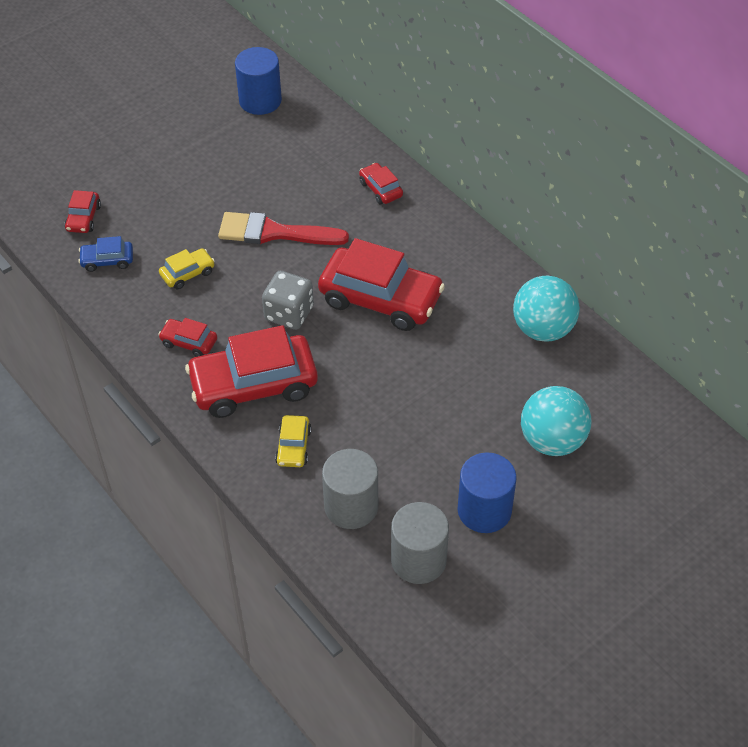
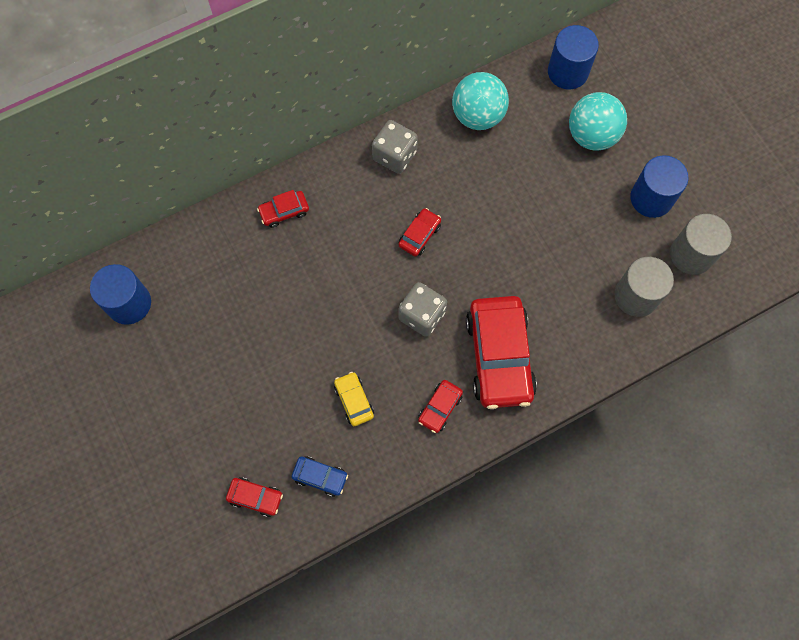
camera: 80 degrees left, 20 degrees up
blue car [79,236,133,272] -> blue car turned 75 degrees counterclockwise [292,456,348,497]
red brush [218,212,349,245] -> none
yellow car [275,415,311,467] -> none
red car [318,238,445,331] -> red car [399,208,441,257], size x0.46
none -> grey dice [372,120,418,174]
none -> blue cylinder [548,25,599,89]

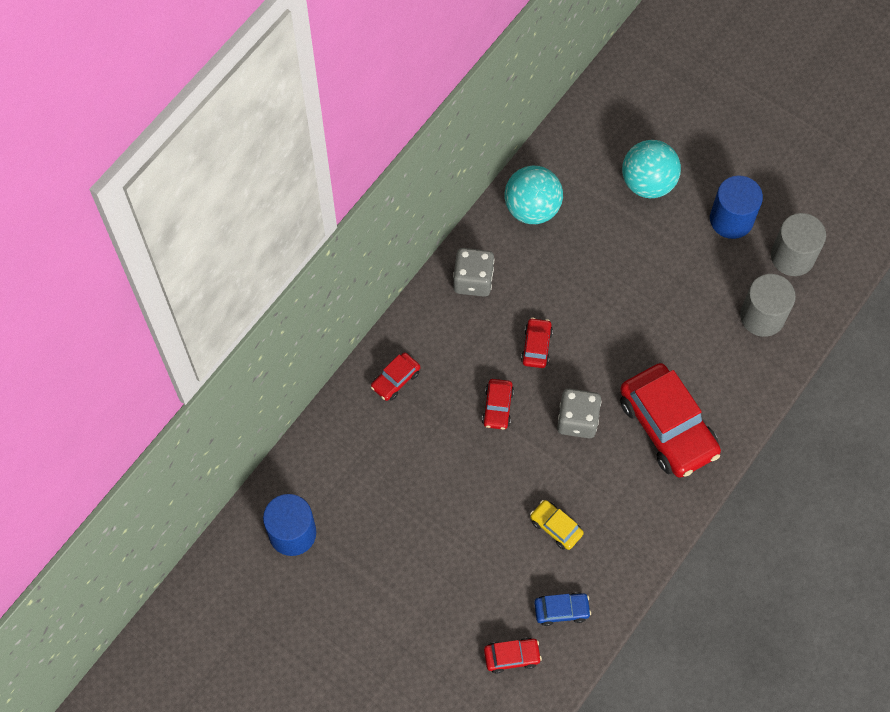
camera: 25 degrees left, 5 degrees down
red car [418,380,463,433] -> red car moved to [482,379,514,430]
blue cylinder [548,25,599,89] -> none

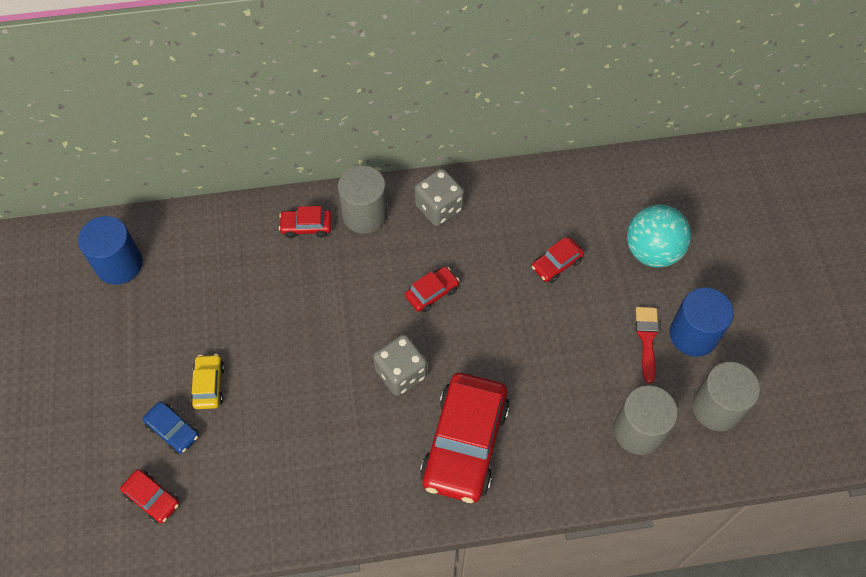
camera: 45 degrees right, 5 degrees down
red car [482,379,514,430] -> red car moved to [532,237,584,283]
turquoise ball [505,166,563,224] -> none
yellow car [530,500,584,550] -> yellow car moved to [191,354,225,409]
blue car [534,592,591,626] -> blue car moved to [143,402,199,454]
none -> grey cylinder [338,165,388,234]
none -> red brush [636,307,659,383]

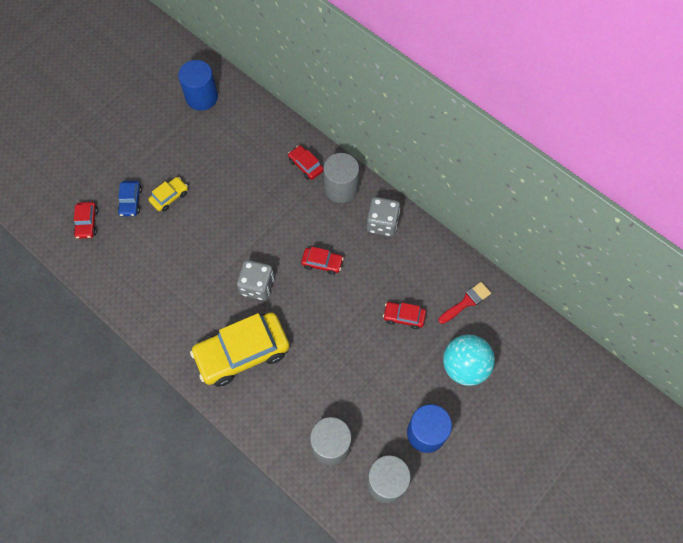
camera: 50 degrees right, 5 degrees up
red car [420,373,510,503] -> yellow car [190,313,290,387]
red brush [636,307,659,383] -> red brush moved to [439,282,491,324]

